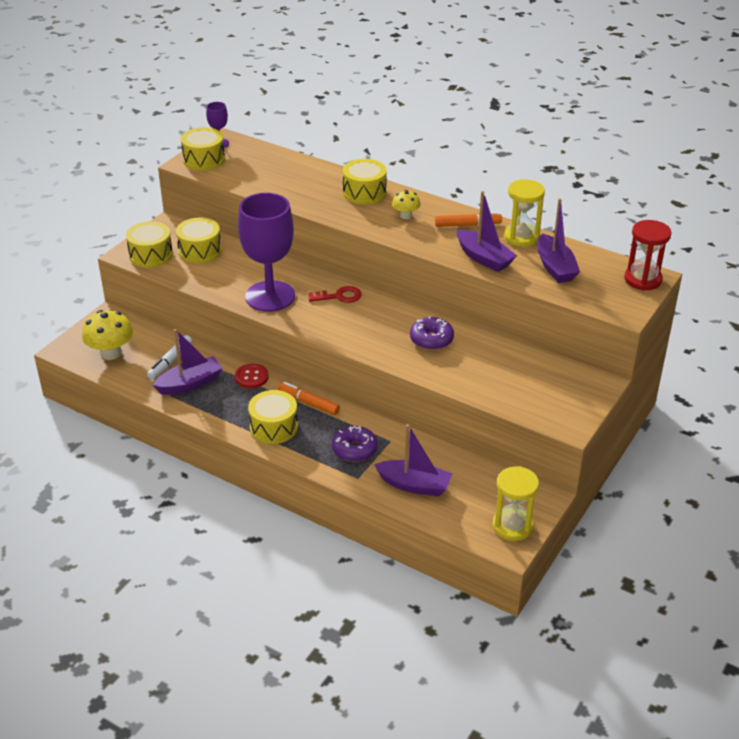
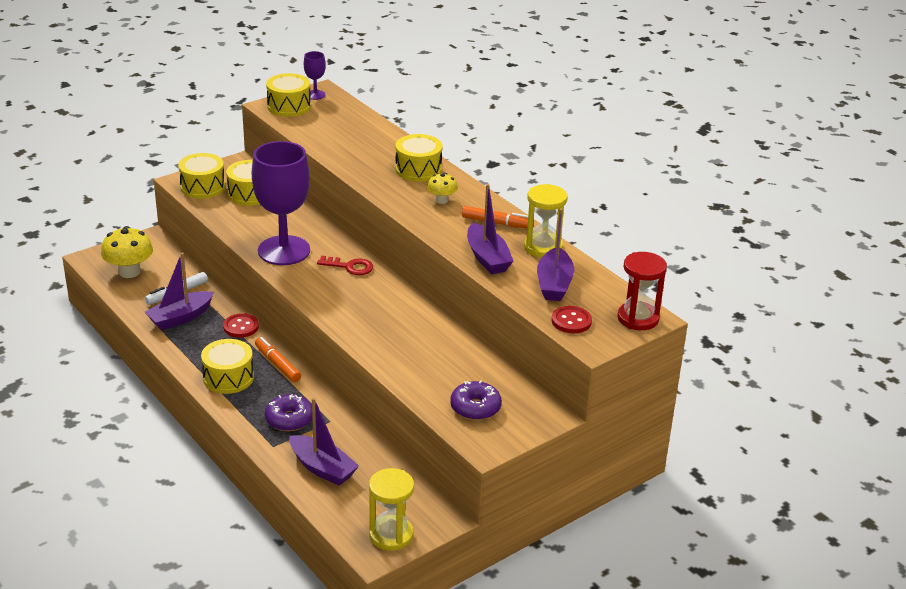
camera: 20 degrees right, 5 degrees down
purple boat [153,329,223,395] -> purple boat turned 150 degrees clockwise [145,252,214,330]
purple donut [410,316,454,350] -> purple donut moved to [450,381,502,420]
none -> red button [552,306,592,333]

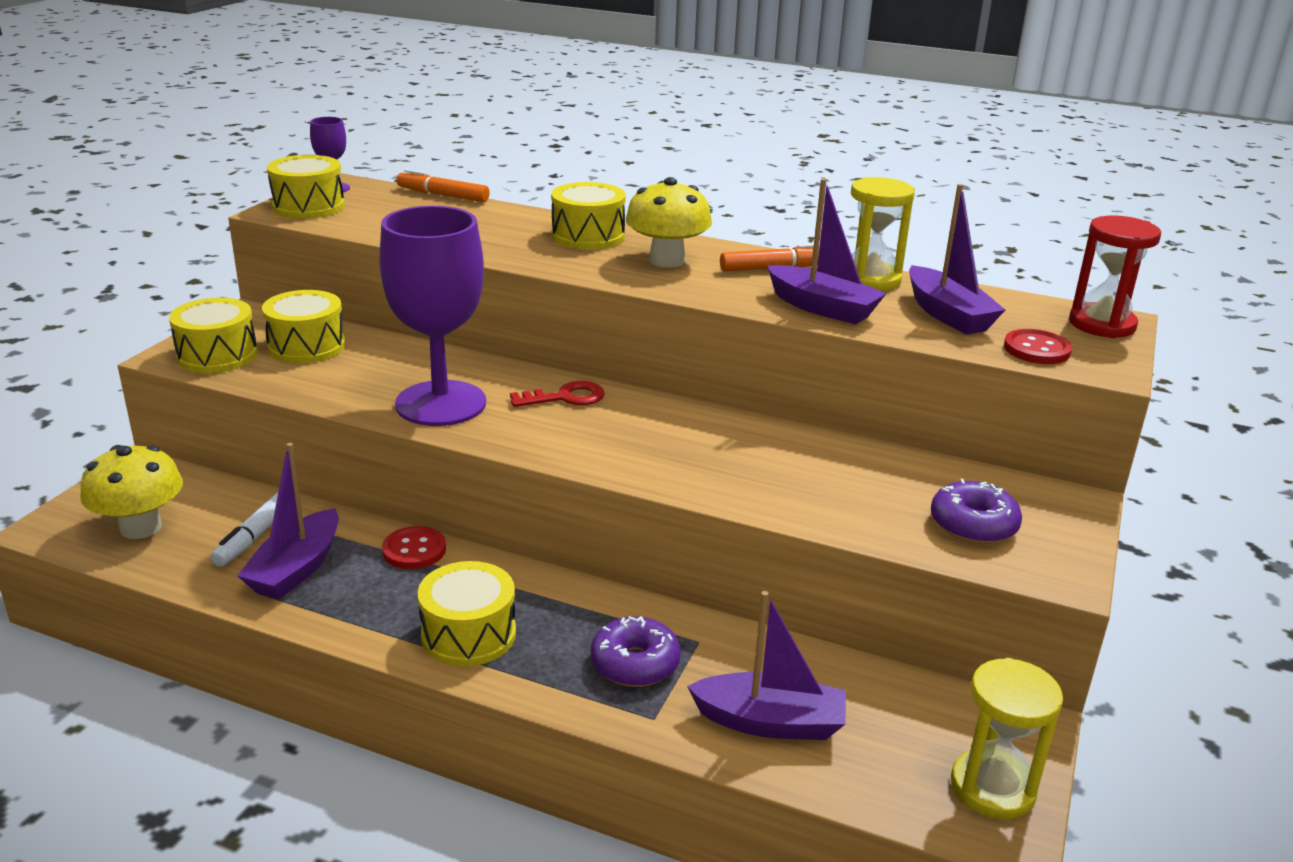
camera: 30 degrees left, 5 degrees down
orange marker [255,337,301,382] -> orange marker moved to [397,169,490,202]
yellow mushroom [427,173,458,204] -> yellow mushroom [626,177,712,268], size x1.76

